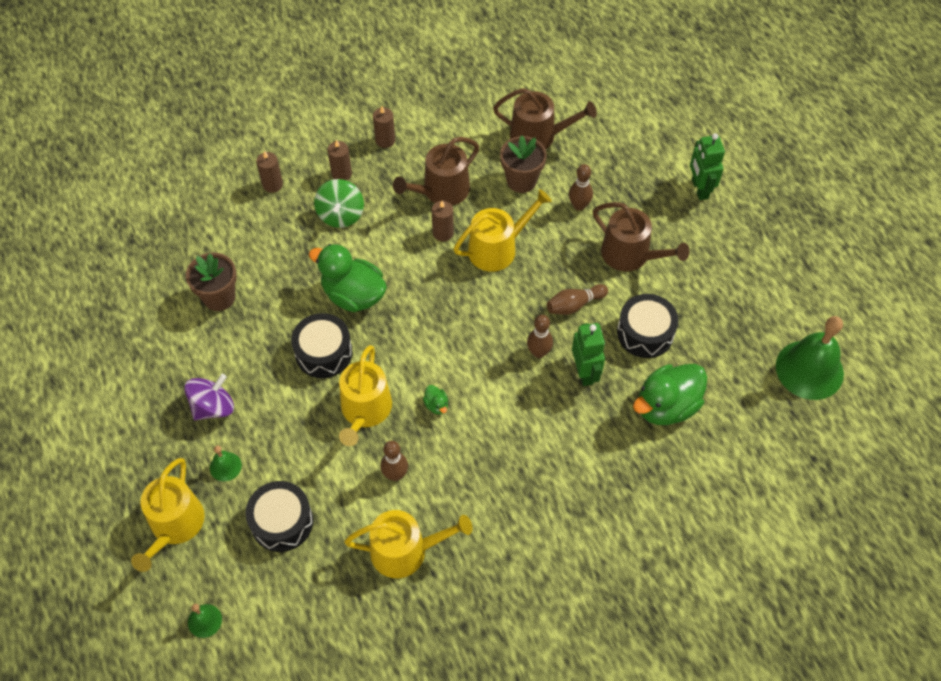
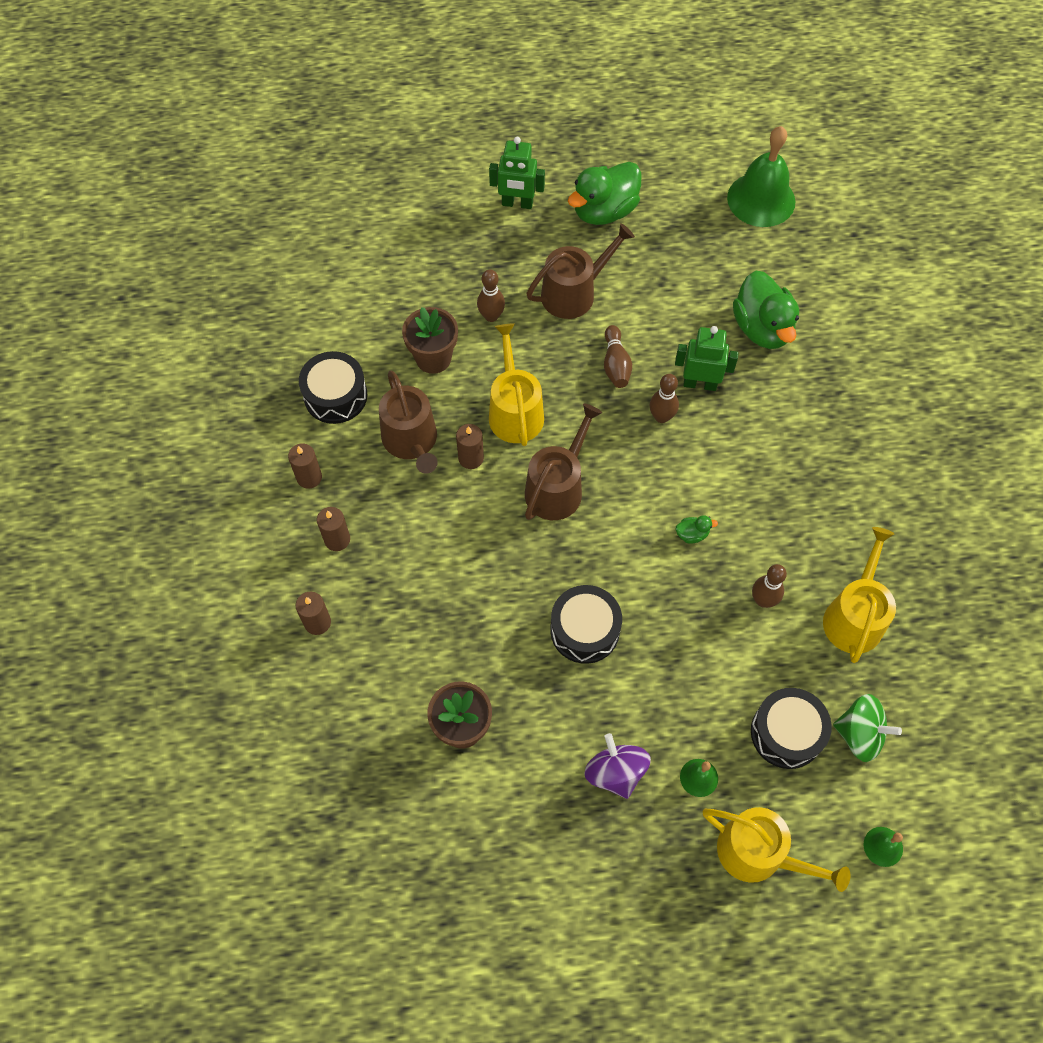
camera: 70 degrees left, 5 degrees up
green duck [309,244,387,312] -> green duck moved to [568,162,641,225]
green spinning top [314,179,364,228] -> green spinning top moved to [833,694,902,762]
yellow watering can [339,345,392,446] -> none
brown watering can [493,88,597,149] -> brown watering can moved to [525,403,602,520]
black drum [617,294,678,358] -> black drum moved to [299,351,368,424]

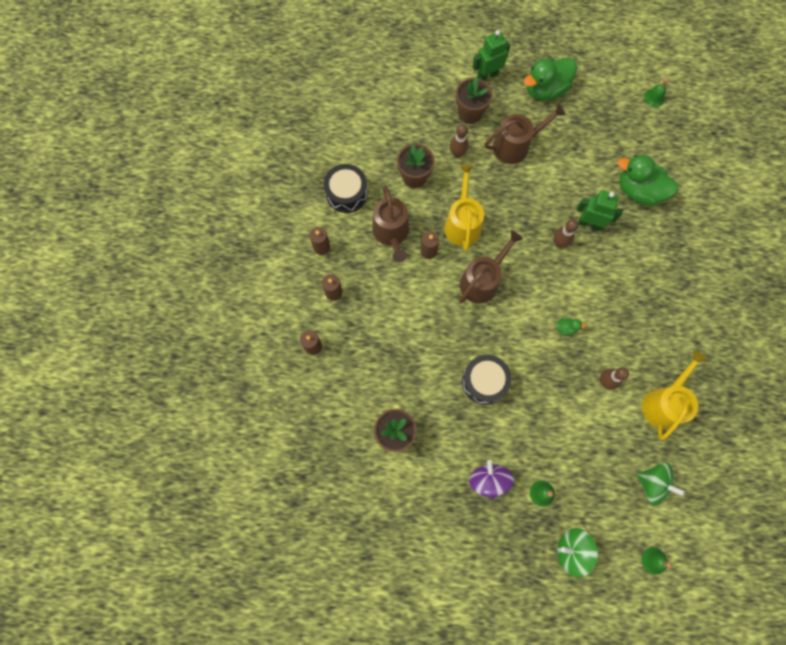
camera: 10 degrees right, 10 degrees up
green robot [489,137,545,209] -> green robot turned 135 degrees clockwise [473,30,510,81]
brown bowling pin [604,325,632,388] -> none
yellow watering can [703,807,851,892] -> green spinning top [557,528,598,577]
green bell [727,126,795,227] -> green bell [644,77,669,107], size x0.45
green duck [733,271,799,349] -> green duck turned 120 degrees clockwise [618,155,678,206]
black drum [751,688,832,769] -> none
none -> brown flower pot [456,77,493,124]

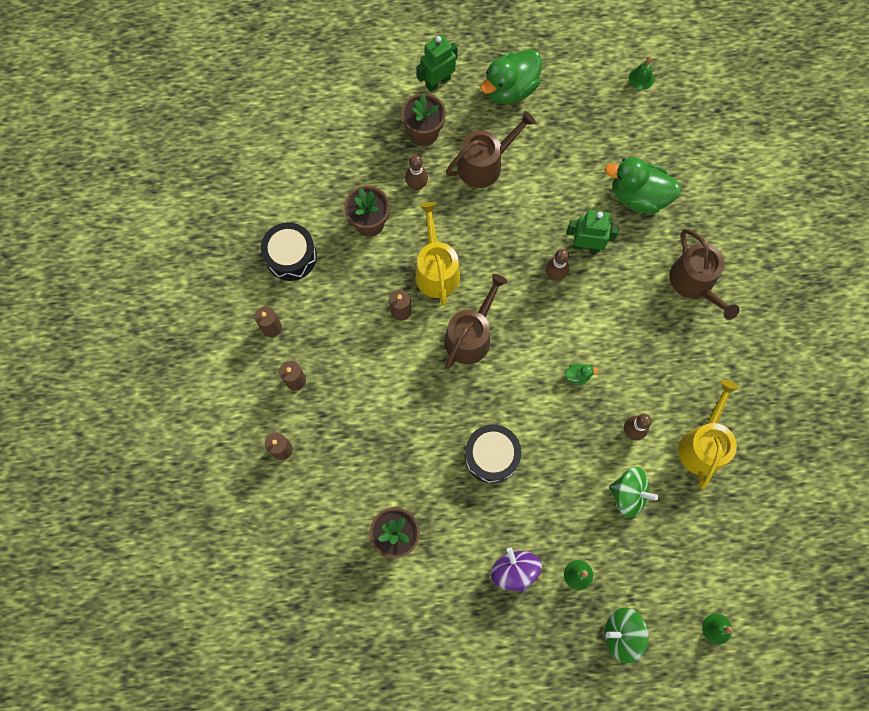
camera: 10 degrees left, 0 degrees up
brown watering can [372,185,409,262] -> brown watering can moved to [669,229,739,320]
green spinning top [637,463,685,505] -> green spinning top moved to [609,467,658,518]

